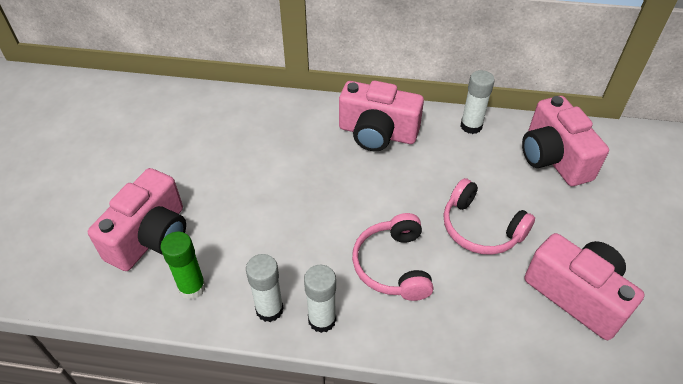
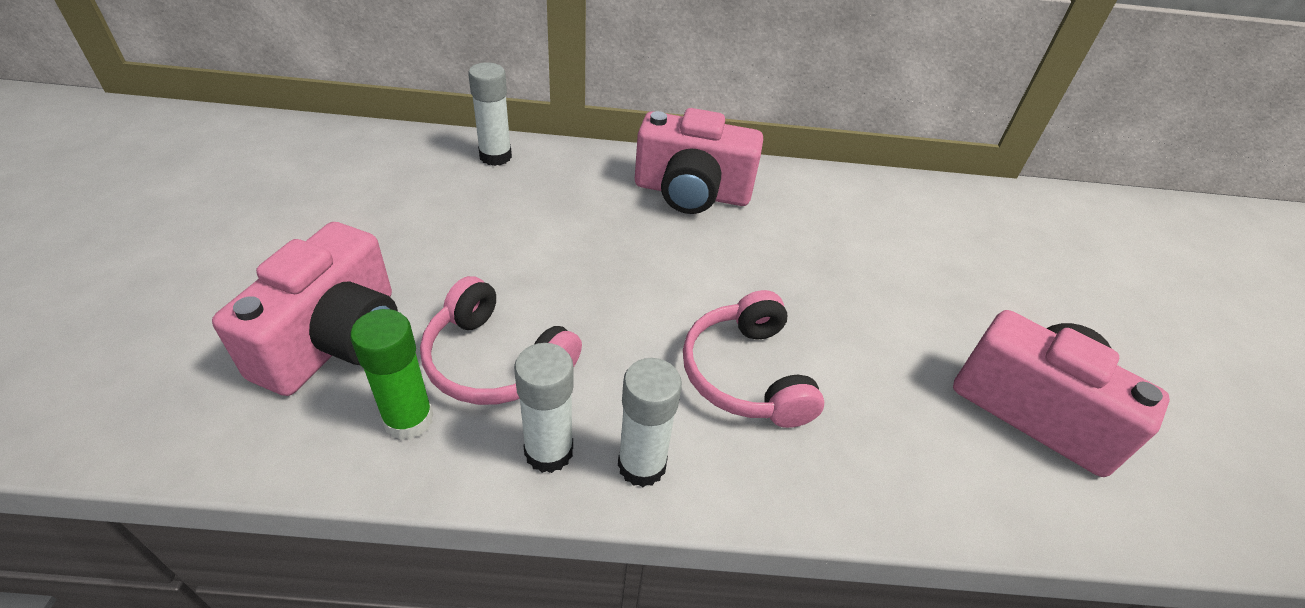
camera: 10 degrees left, 5 degrees down
pink headphones [443,178,535,255] -> pink headphones moved to [420,276,582,405]
white glue stick [461,70,495,134] -> white glue stick moved to [468,63,512,166]
pink camera [522,96,609,186] -> none

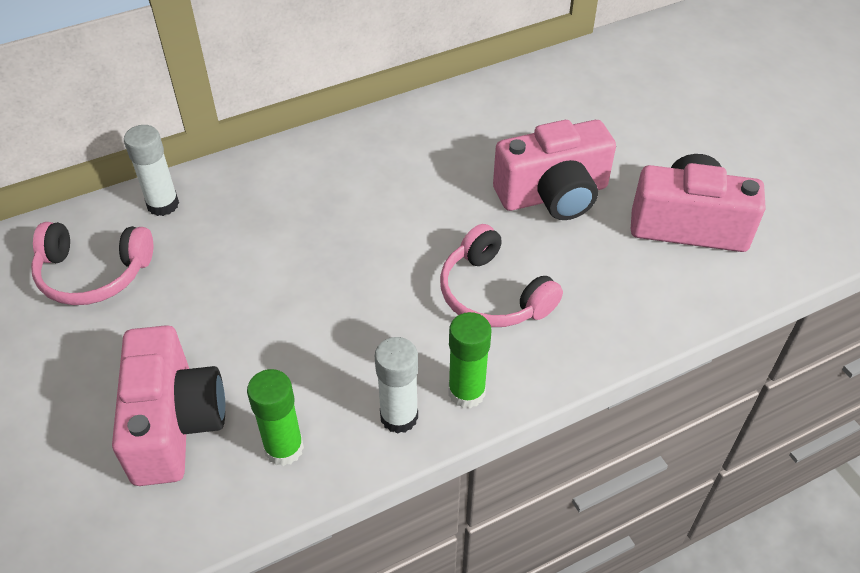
camera: 25 degrees left, 5 degrees up
pink headphones [420,276,582,405] -> pink headphones moved to [31,222,153,305]
white glue stick [618,358,682,487] -> green glue stick [448,312,492,408]
pink camera [635,108,763,214] -> pink camera moved to [493,120,616,220]

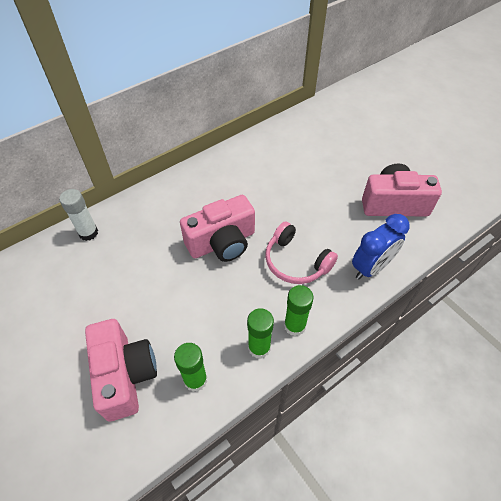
camera: 10 degrees left, 5 degrees up
pink headphones [31,222,153,305] -> none
white glue stick [375,337,418,434] -> green glue stick [247,308,274,359]
pink camera [493,120,616,220] -> pink camera moved to [180,195,255,262]
none -> blue clock [352,214,409,279]

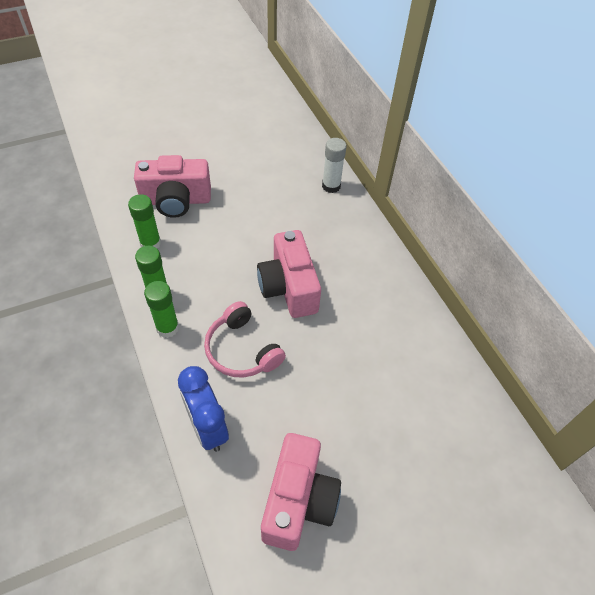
camera: 100 degrees right, 0 degrees up
pink headphones [265,221,338,284] -> pink headphones turned 90 degrees counterclockwise [204,301,286,378]

